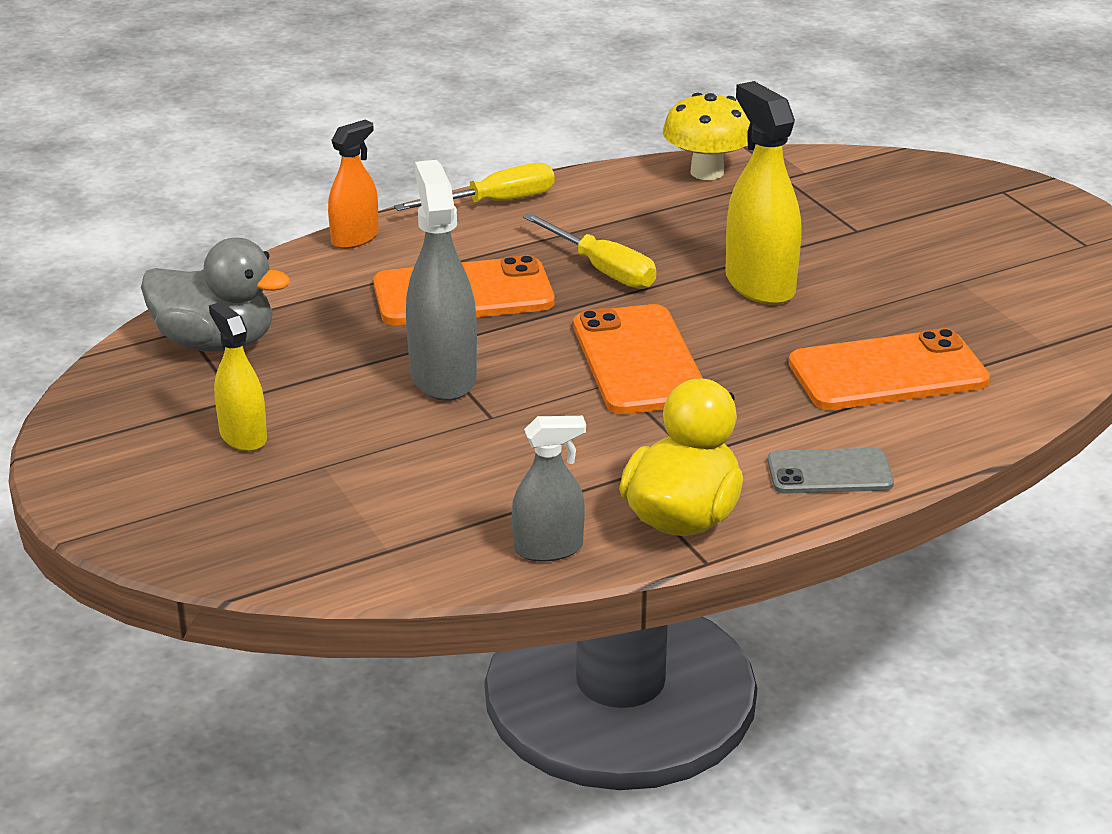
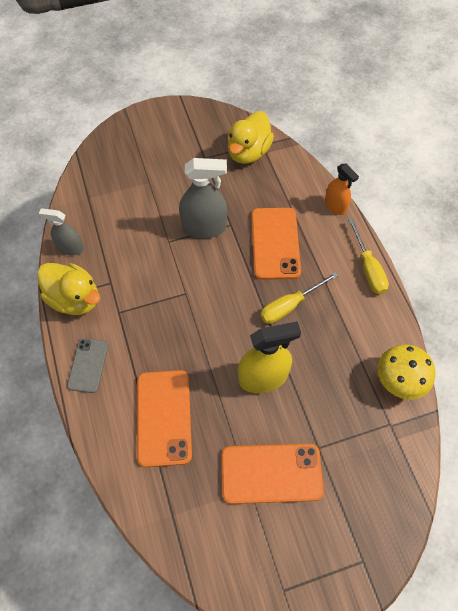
camera: 100 degrees right, 30 degrees up
grey duck [141,237,290,352] -> yellow duck [228,111,274,164]
yellow spray bottle [209,302,267,451] -> none
grey spray bottle [512,416,586,562] -> grey spray bottle turned 105 degrees clockwise [39,208,84,255]
orange phone [573,304,703,414] -> orange phone moved to [221,444,324,504]

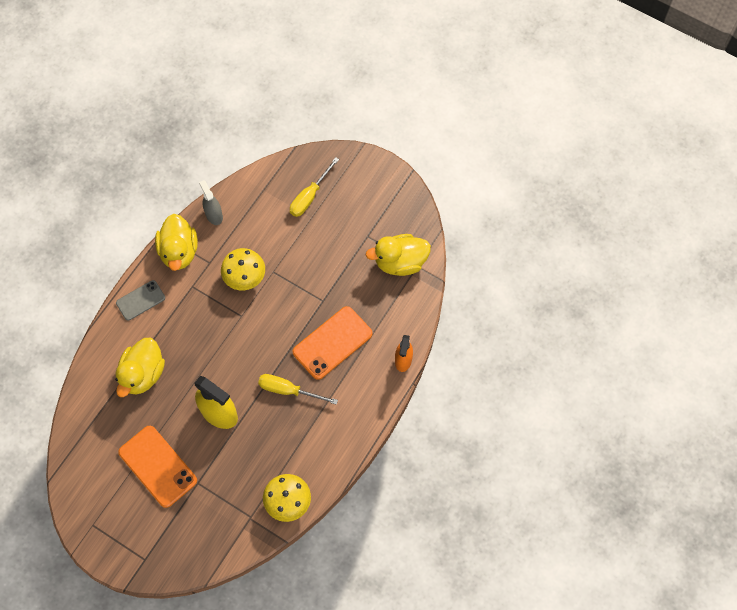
camera: 50 degrees right, 5 degrees up
orange phone [137,370,192,467] -> yellow duck [115,338,165,397]
grey spray bottle [179,158,227,239] -> none
yellow screwdriver [348,218,389,294] -> yellow screwdriver moved to [290,157,339,217]
none -> yellow mushroom [221,248,265,290]

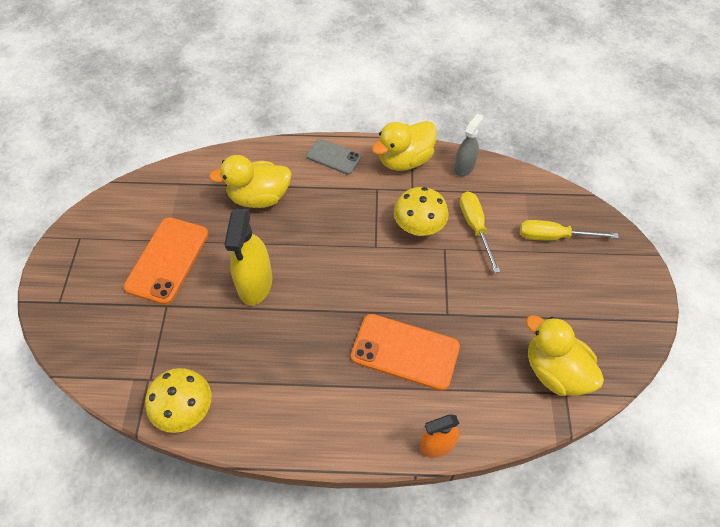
camera: 60 degrees right, 10 degrees down
yellow screwdriver [258,374,338,405] -> yellow screwdriver moved to [460,192,500,273]

